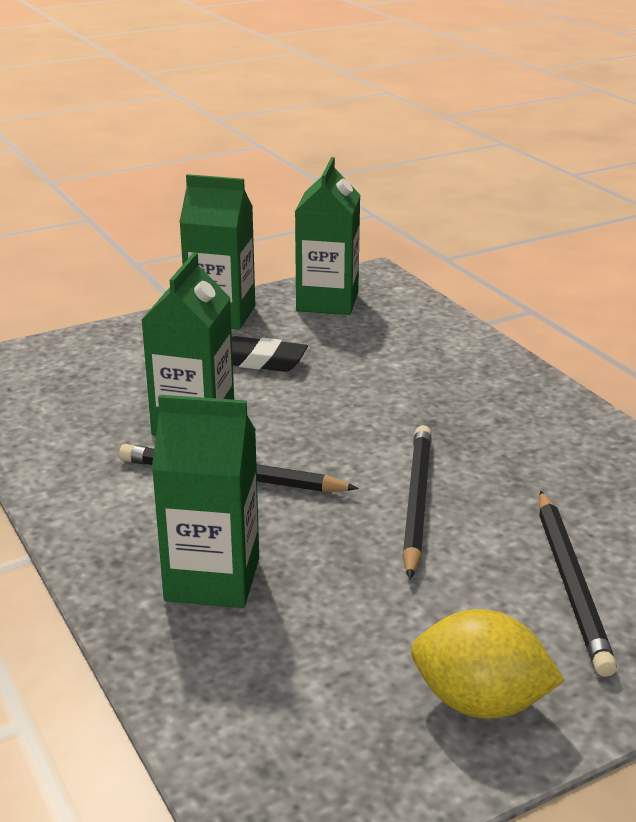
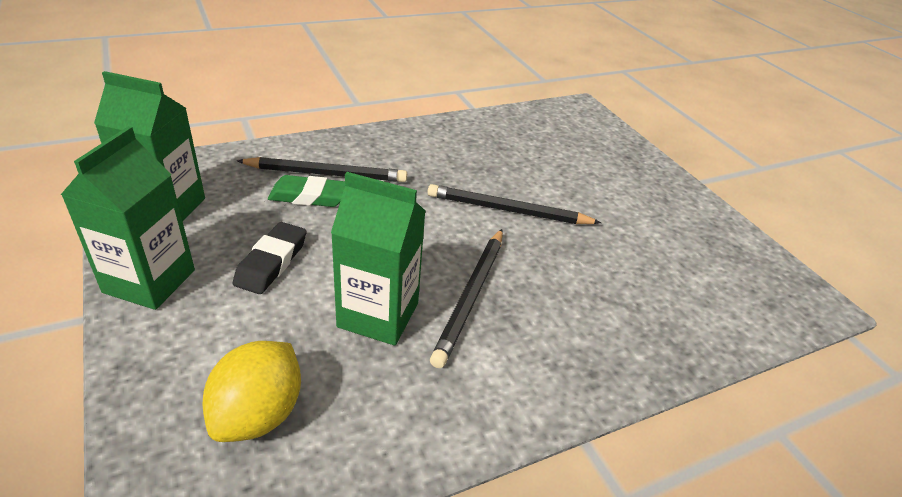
camera: 90 degrees left, 10 degrees up
green carton [152,395,259,608] -> none
yellow lemon [411,609,565,719] -> yellow lemon moved to [203,341,301,442]
black pencil [539,491,617,677] -> black pencil moved to [237,157,407,182]
none -> green eraser [268,175,345,207]

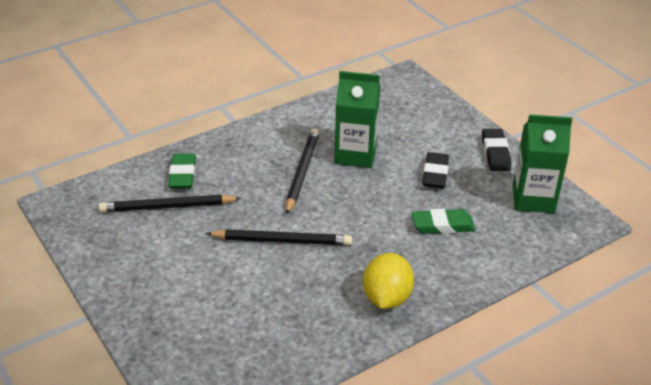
camera: 175 degrees right, 0 degrees up
green carton [61,126,195,310] -> black eraser [482,129,511,171]
yellow lemon [203,341,301,442] -> yellow lemon moved to [363,253,414,309]
black pencil [237,157,407,182] -> black pencil moved to [98,195,242,212]
none -> green eraser [168,153,196,188]

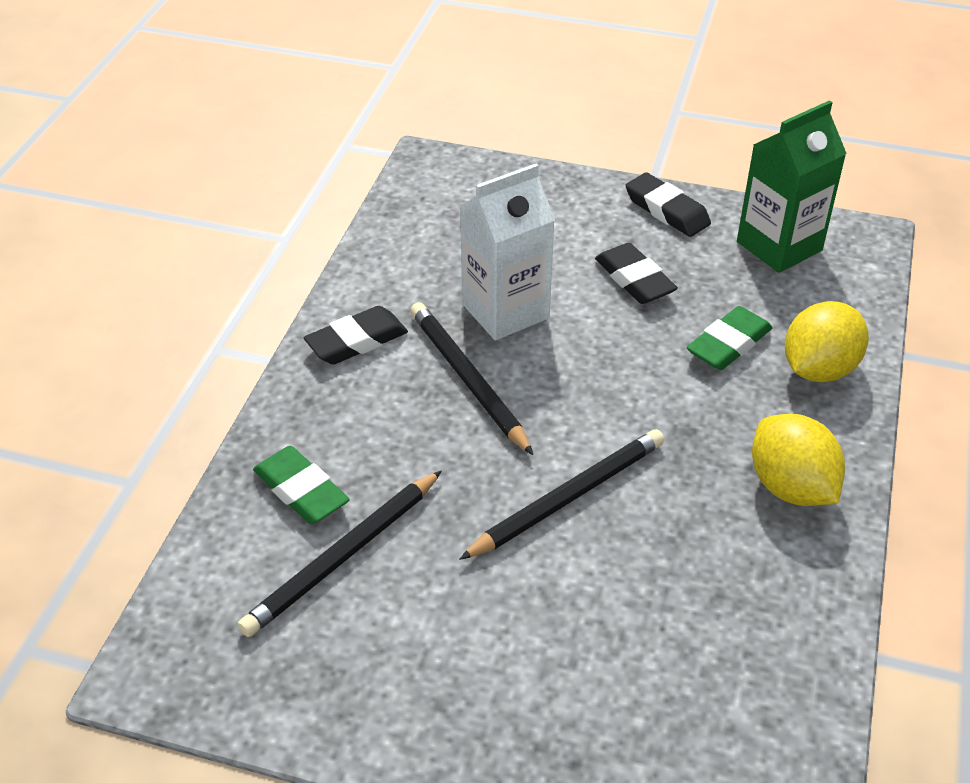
camera: 40 degrees left, 5 degrees up
green carton [334,71,380,168] -> white carton [460,163,555,341]
none -> black eraser [304,306,408,365]
none -> yellow lemon [784,301,869,382]

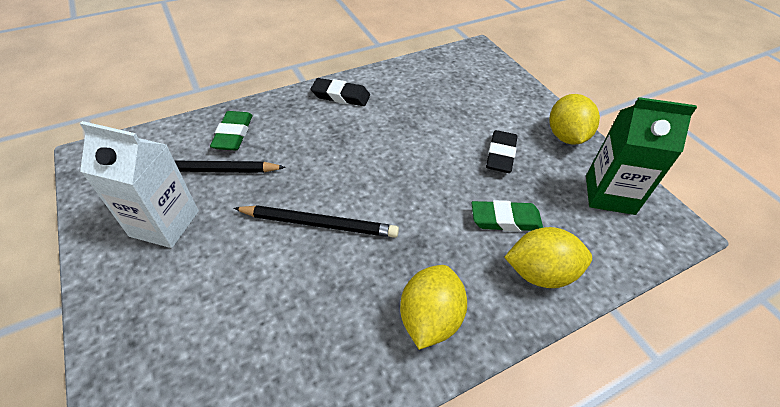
camera: 45 degrees right, 5 degrees up
black pencil [410,302,533,455] -> none
white carton [460,163,555,341] -> white carton moved to [80,121,199,248]
black eraser [626,172,711,237] -> yellow lemon [550,94,600,145]

